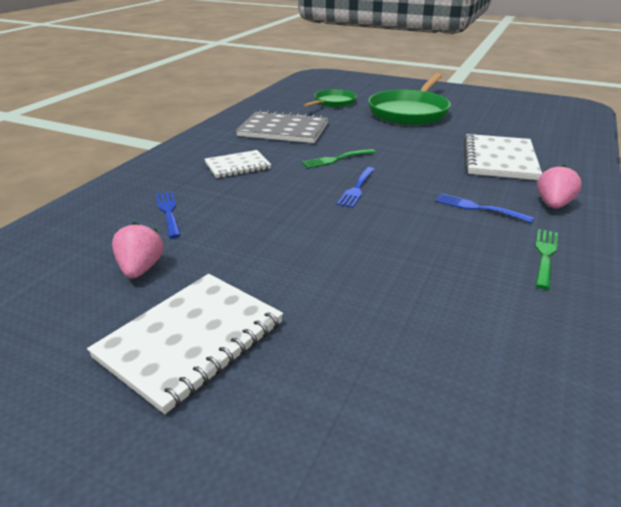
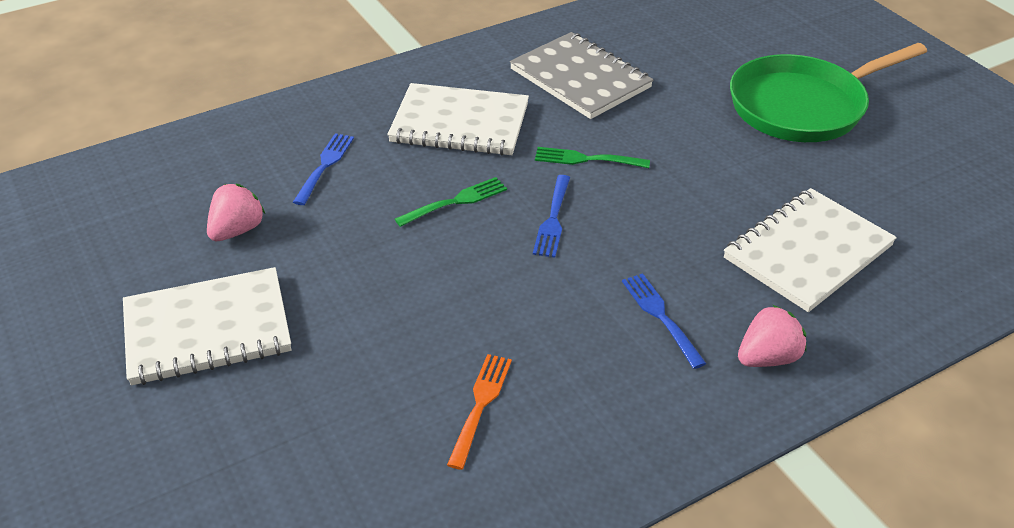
camera: 35 degrees right, 10 degrees up
white notebook [205,150,271,178] -> white notebook [387,83,529,155], size x1.63
green pan [304,89,357,107] -> none
blue fork [337,167,375,208] -> blue fork turned 45 degrees counterclockwise [533,175,570,257]
green fork [536,229,558,289] -> green fork moved to [395,177,507,227]
none -> orange fork [447,354,512,470]

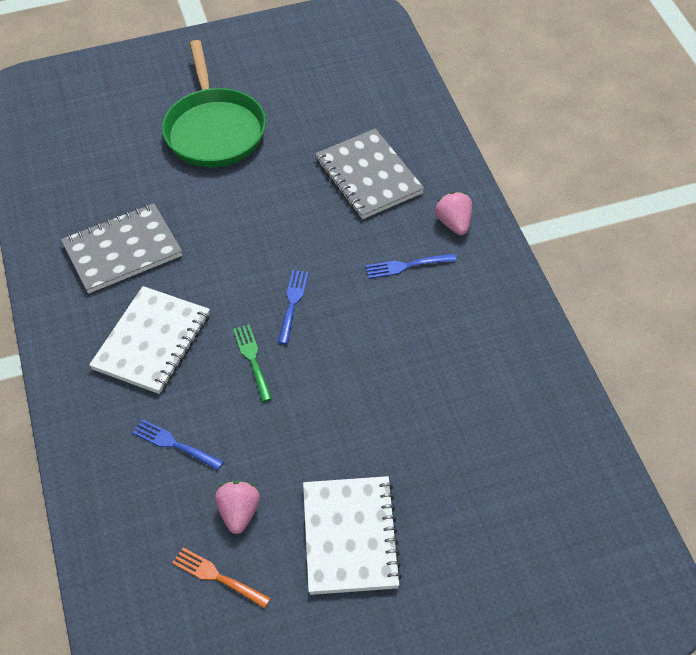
camera: 75 degrees left, 10 degrees up
pink strawberry [207,184,265,241] -> pink strawberry turned 45 degrees clockwise [215,481,260,534]
orange fork [447,354,512,470] -> orange fork moved to [172,548,271,608]
blue fork [533,175,570,257] -> blue fork turned 105 degrees counterclockwise [278,270,309,344]
green fork [535,147,650,168] -> none
white notebook [724,188,897,312] -> grey notebook [315,128,424,219]

